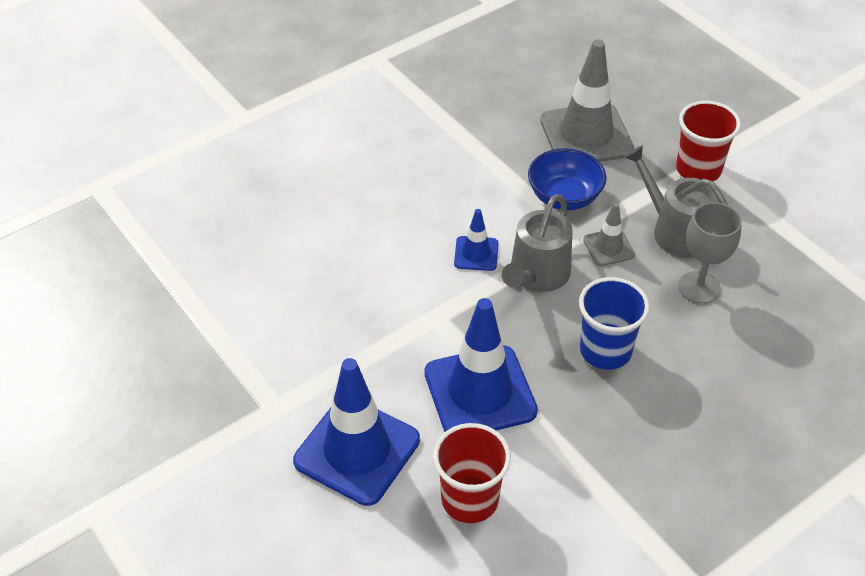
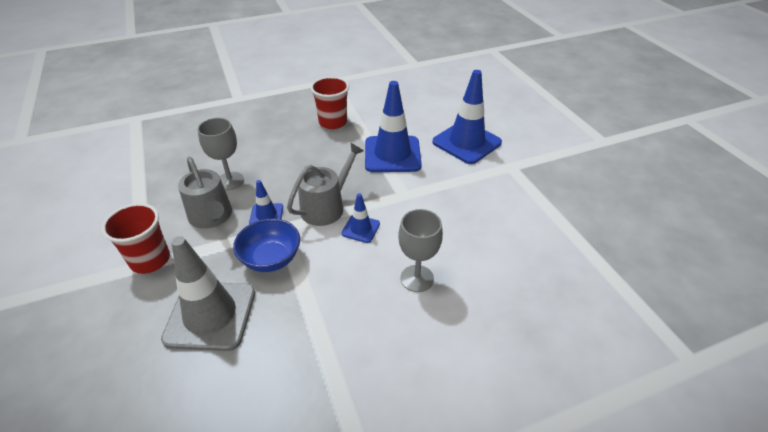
camera: 165 degrees left, 5 degrees down
red cup [433,423,511,523] -> red cup moved to [311,77,349,129]
blue cup [579,277,650,370] -> none
grey traffic cone [583,203,635,266] -> blue traffic cone [249,180,283,225]
none -> grey goblet [398,209,443,292]

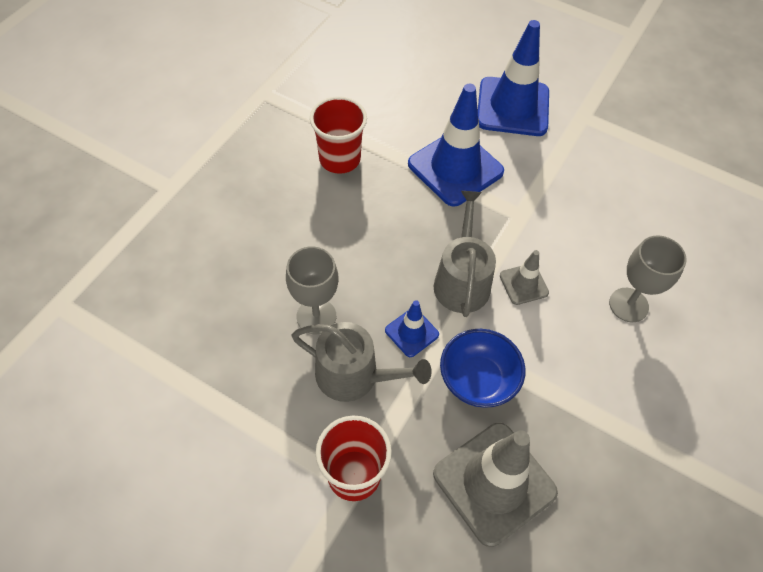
camera: 40 degrees left, 15 degrees up
blue traffic cone [341,193,380,243] -> grey traffic cone [500,250,549,305]

